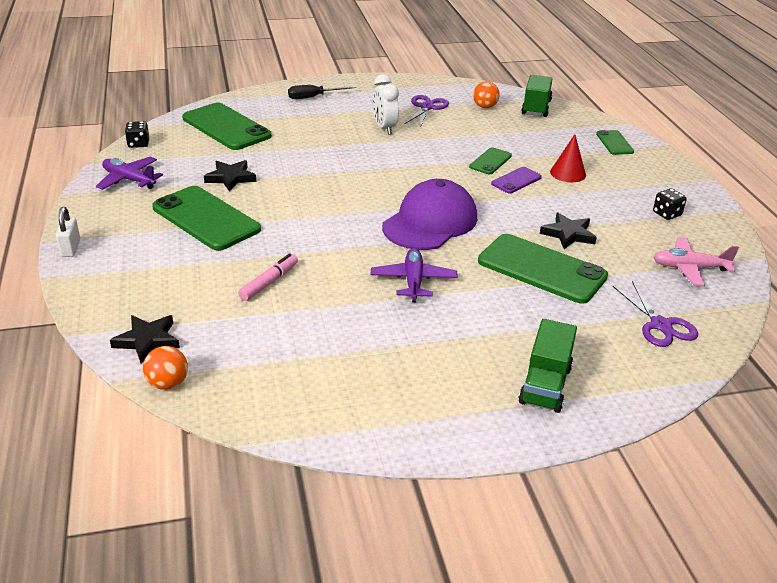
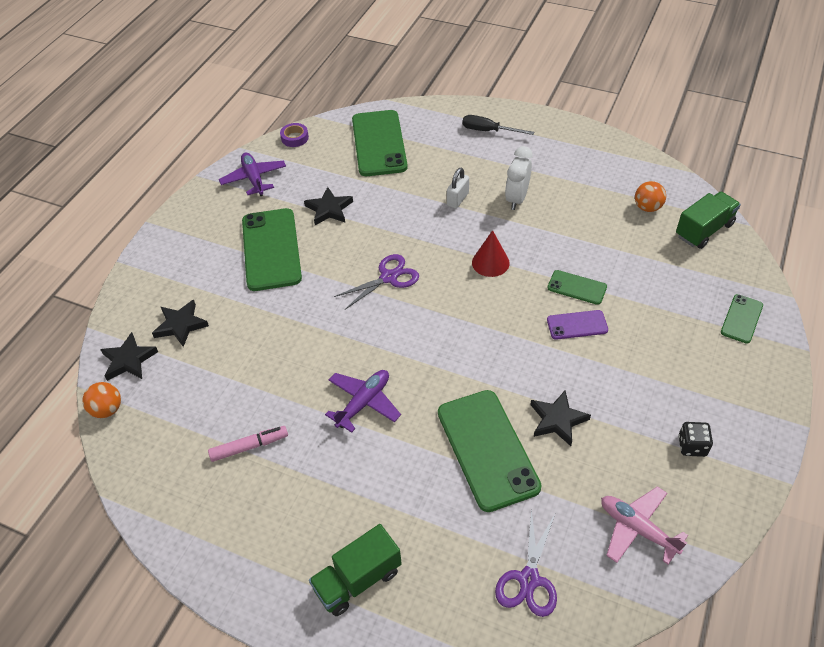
camera: 40 degrees right, 15 degrees up
white padlock [56,207,80,257] -> white padlock moved to [447,168,469,209]
black dice [125,121,150,148] -> purple tape [280,123,309,147]
pink marker [238,253,298,301] -> pink marker moved to [208,426,288,462]
purple cap [382,179,477,250] -> none
purple scissors [404,95,449,128] -> purple scissors moved to [334,254,419,309]
green phone [469,147,512,174] -> green phone turned 45 degrees clockwise [548,270,607,305]
red cone [550,134,586,182] -> red cone moved to [472,230,510,277]
none -> black star [152,300,209,347]

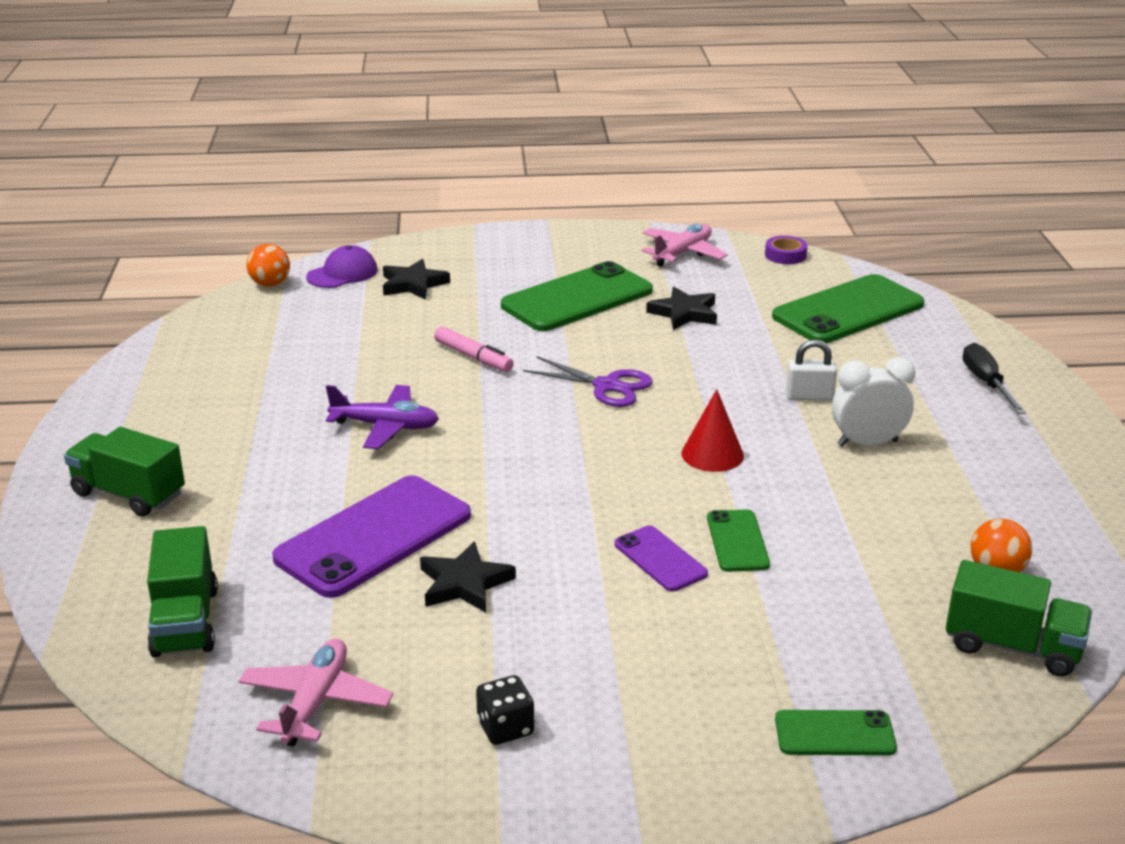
camera: 60 degrees right, 20 degrees down
black star [100,332,158,381] -> purple cap [306,245,377,288]
pink marker [208,426,288,462] -> pink marker moved to [434,326,514,372]
purple plane [219,153,286,196] -> pink plane [642,224,728,267]
green phone [438,390,542,512] -> purple phone [272,475,471,598]
purple scissors [495,508,557,617] -> green truck [147,526,218,657]

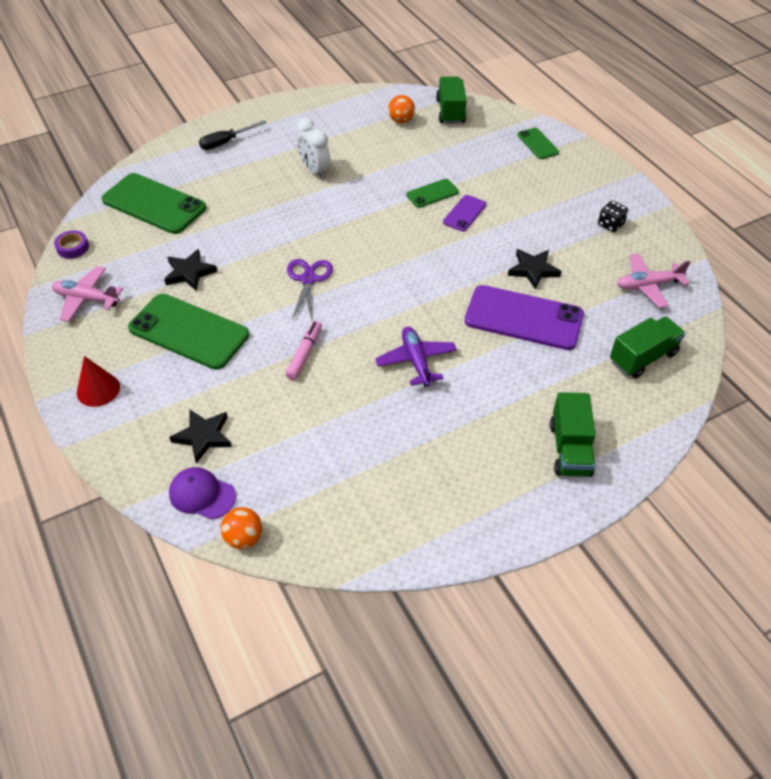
camera: 115 degrees left, 20 degrees up
red cone [681,389,744,472] -> red cone moved to [77,356,120,407]
white padlock [786,339,837,401] -> none

